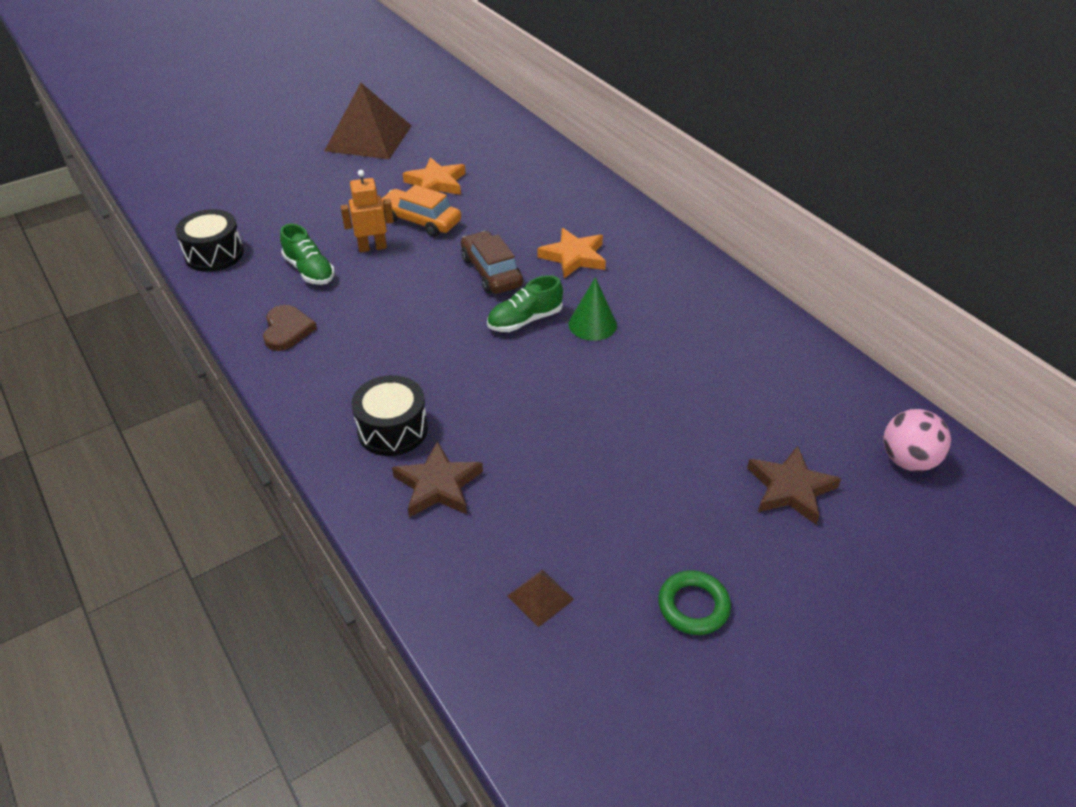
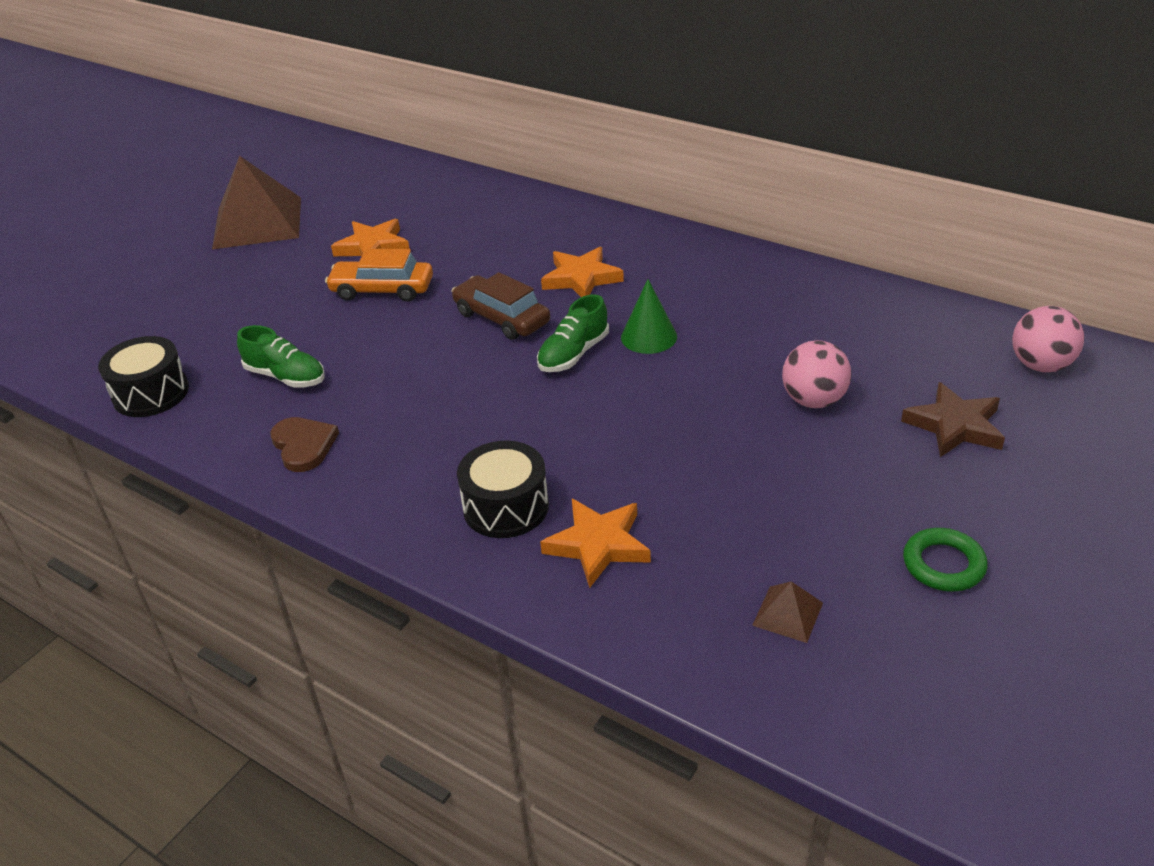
camera: 20 degrees left, 5 degrees down
orange robot [340,170,394,252] -> none
brown star [392,441,483,517] -> orange star [540,499,651,588]
none -> pink ball [782,340,851,408]

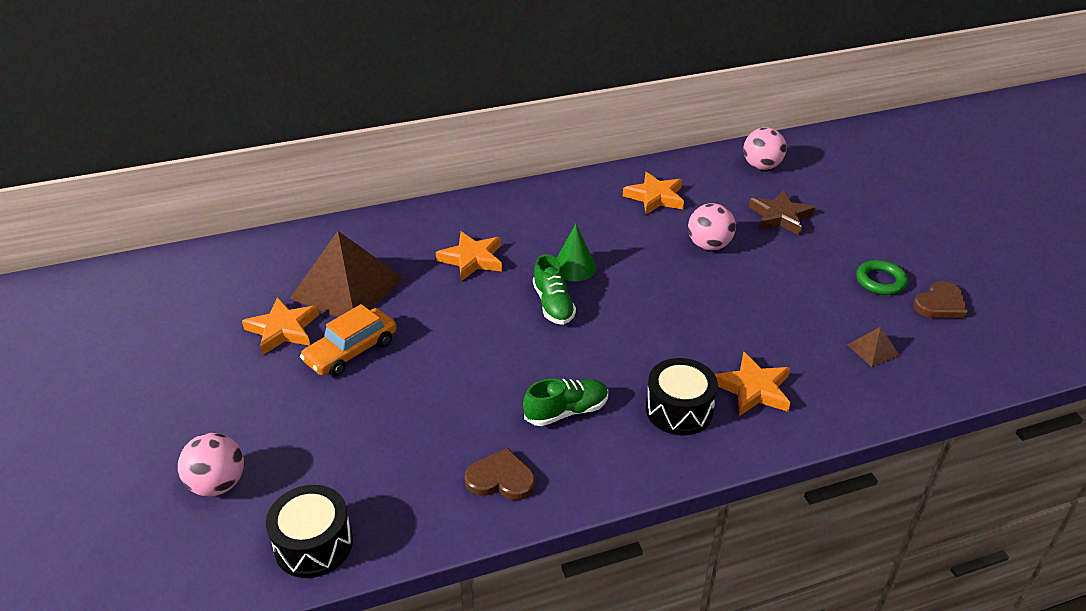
camera: 55 degrees left, 0 degrees up
brown pyramid [212,156,301,249] -> brown pyramid moved to [289,231,404,317]
green shoe [237,325,325,388] -> green shoe moved to [523,378,608,426]
brown car [452,272,550,340] -> none
none -> pink ball [178,433,244,496]
none -> orange star [623,172,684,215]
none -> brown heart [913,281,968,318]

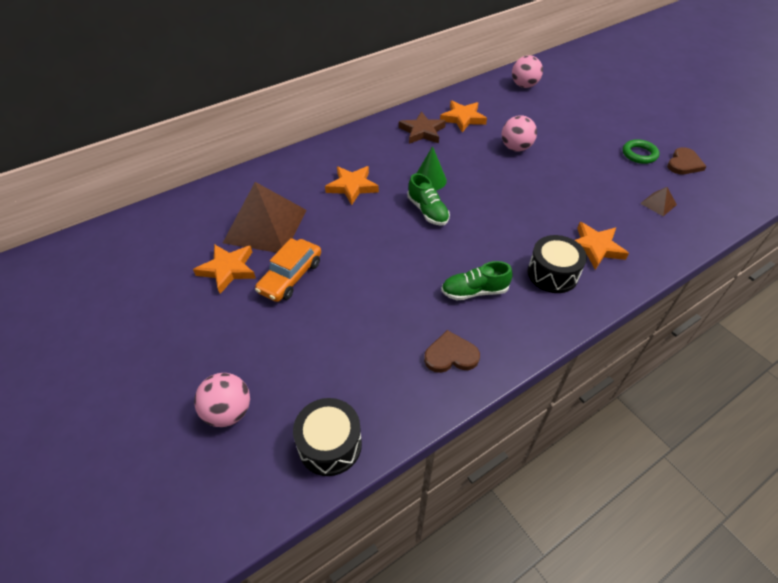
camera: 15 degrees left, 10 degrees up
green shoe [523,378,608,426] -> green shoe turned 150 degrees counterclockwise [441,261,513,300]
brown star [749,191,816,235] -> brown star moved to [399,111,446,144]

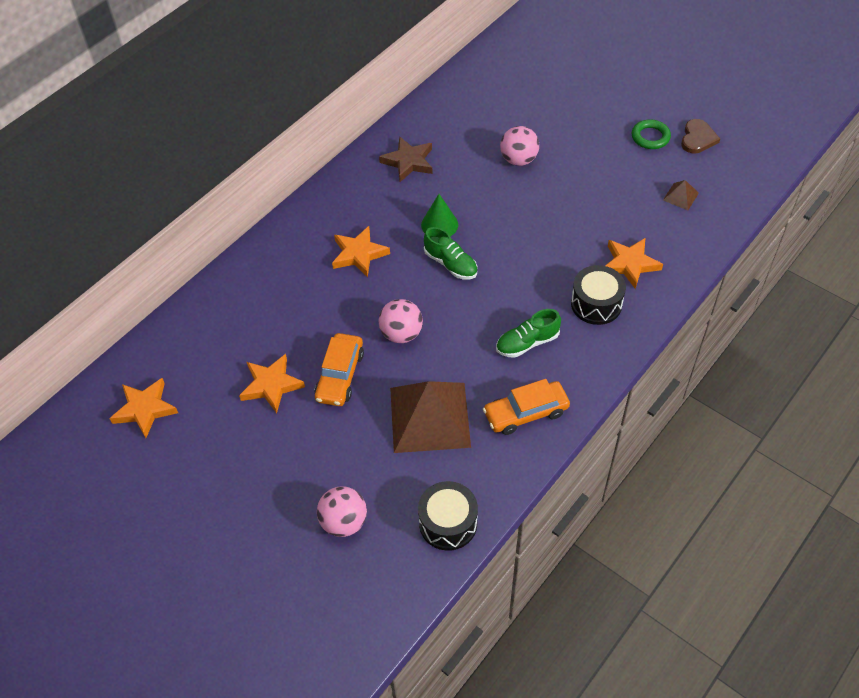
camera: 15 degrees left, 5 degrees up
brown pyramid [223,182,307,253] -> brown pyramid moved to [390,381,471,453]
brown heart [424,330,480,373] -> orange car [483,379,570,435]
orange star [440,101,487,132] -> orange star moved to [109,378,178,438]
pink ball [512,55,543,88] -> pink ball moved to [378,299,423,343]

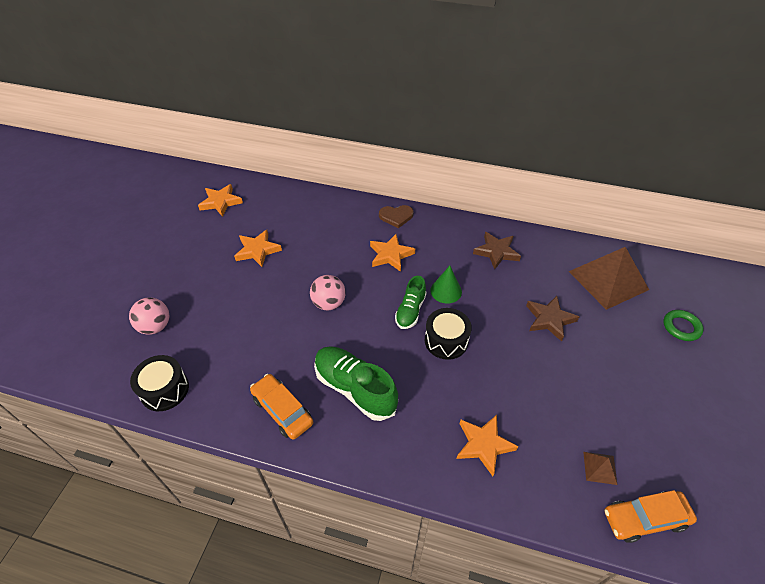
camera: 65 degrees right, 5 degrees down
orange car [314,333,364,406] -> orange car moved to [605,490,697,543]
brown pyramid [390,381,471,453] -> brown pyramid moved to [568,247,649,310]
green shoe [496,309,561,358] -> green shoe [314,346,398,421], size x1.62
pink ball [500,126,539,166] -> brown star [526,296,579,342]
black drum [571,265,626,325] -> black drum moved to [425,308,472,360]
green ring [632,119,671,149] -> green ring moved to [663,310,704,341]
brown heart [681,119,720,154] -> brown heart moved to [379,205,414,228]

